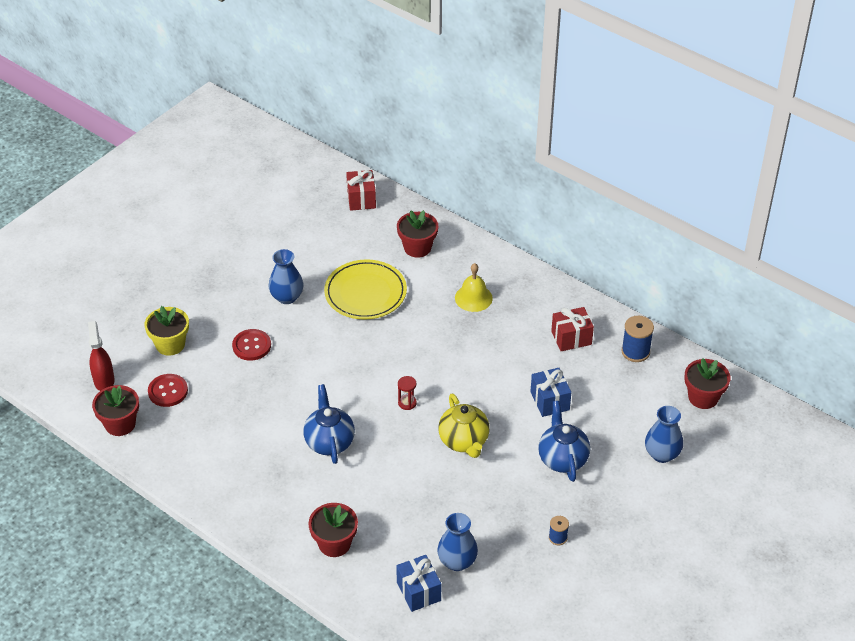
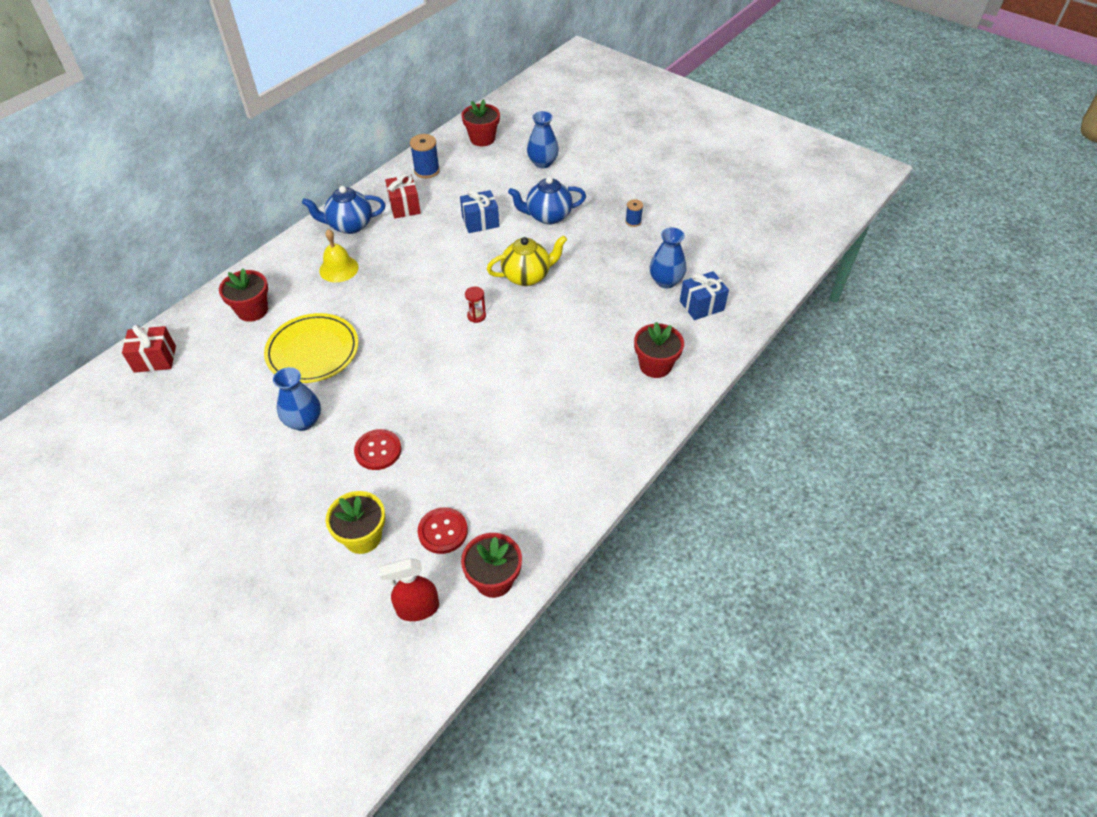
camera: 90 degrees left, 5 degrees up
blue teapot [303,384,355,464] -> blue teapot moved to [302,186,385,234]

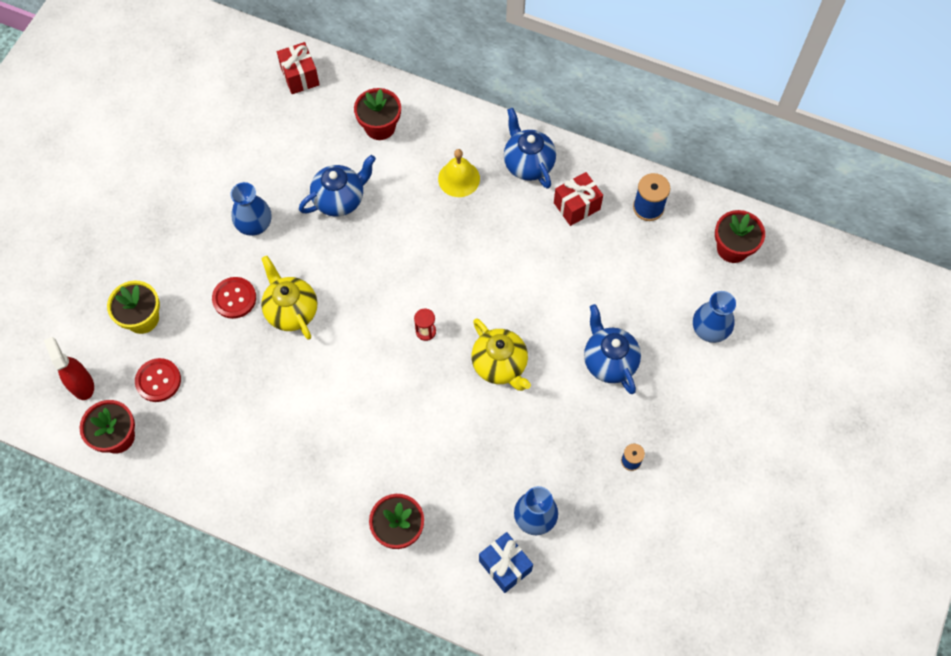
camera: 75 degrees right, 15 degrees up
yellow plate [264,313,359,383] -> blue teapot [299,155,376,217]
blue gift [460,190,499,233] -> none
none -> yellow teapot [261,256,317,340]

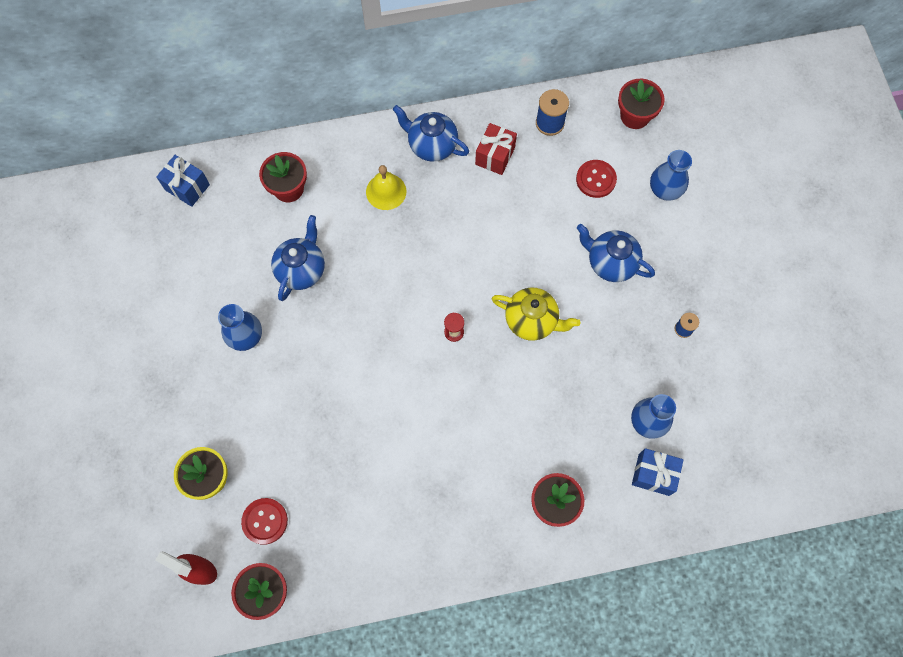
camera: 35 degrees left, 5 degrees up
red button [212,277,256,319] -> red button moved to [576,160,617,198]
yellow teapot [261,256,317,340] -> none
red gift [277,42,320,94] -> blue gift [156,155,210,207]

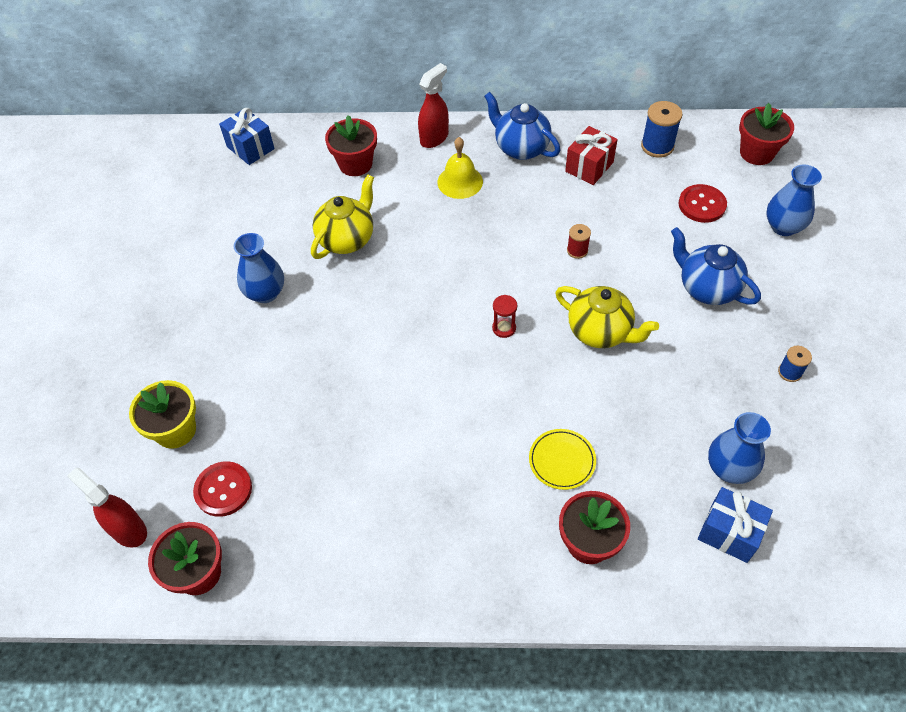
camera: 15 degrees right, 15 degrees down
blue teapot [271,215,325,301] -> yellow teapot [311,174,374,259]
none -> red spray bottle [418,63,449,148]
none -> yellow plate [529,429,596,490]
none -> red spool [567,224,591,259]

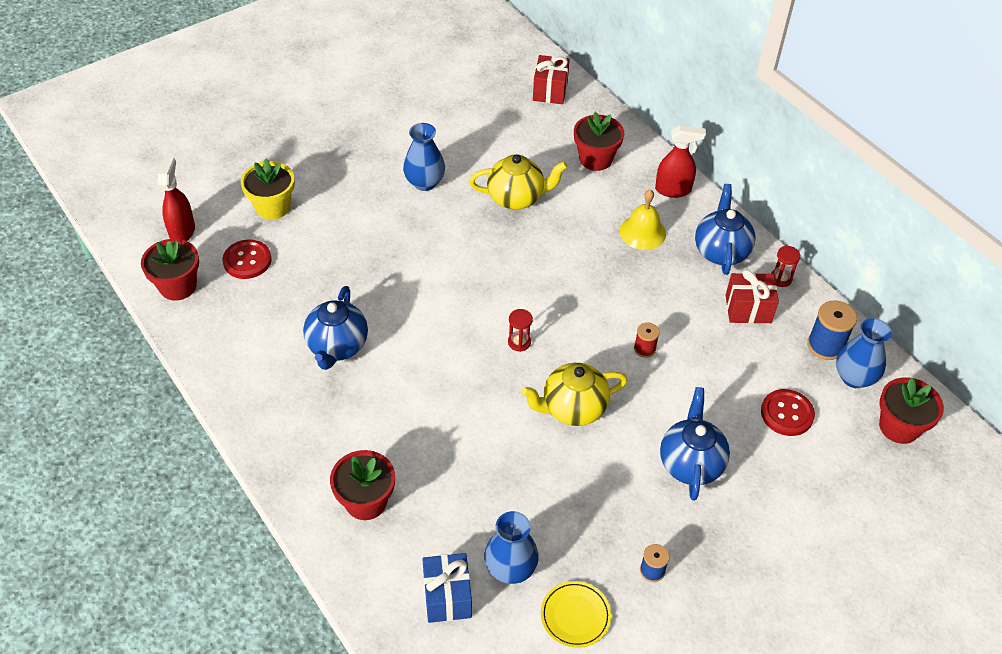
camera: 50 degrees right, 5 degrees down
blue gift [219,108,275,165] -> red gift [533,55,570,104]
yellow plate [529,429,596,490] -> yellow plate moved to [541,581,611,648]
yellow teapot [555,286,659,348] -> yellow teapot turned 75 degrees clockwise [521,363,628,426]
blue vase [767,164,822,236] -> blue vase moved to [836,318,892,388]
none -> blue teapot [303,286,368,370]
none -> red hourglass [771,246,800,287]

